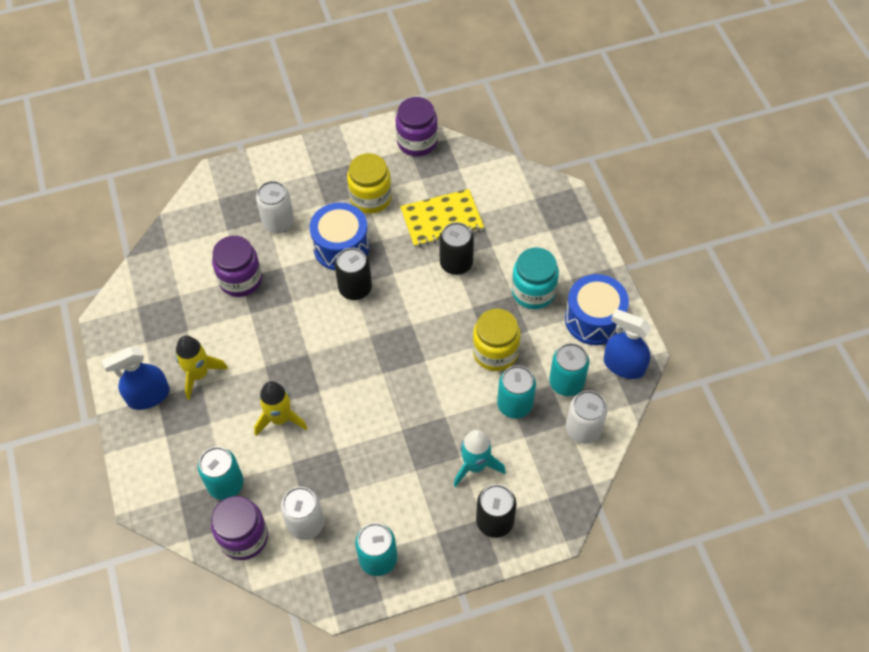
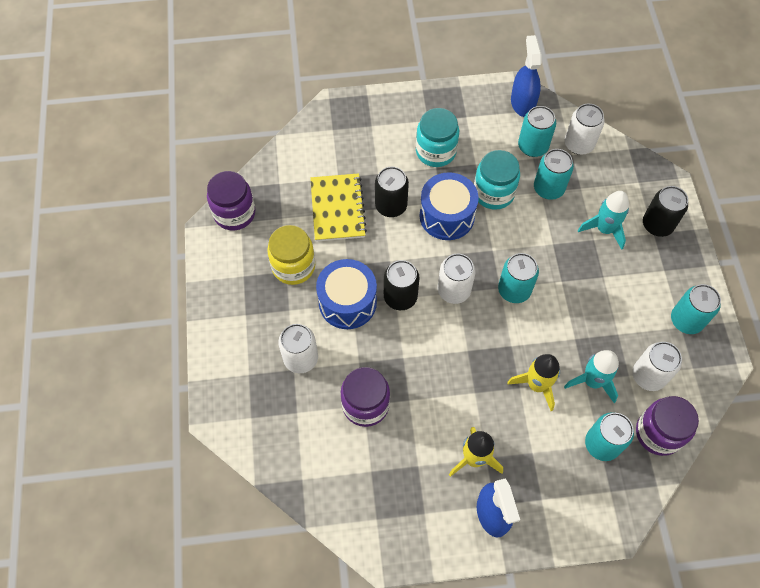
camera: 80 degrees left, 5 degrees up
yellow jar [473,309,520,371] -> turquoise jar [474,150,520,210]
blue drum [565,274,629,345] -> blue drum moved to [420,172,479,240]
blue spray bottle [604,309,651,379] -> blue spray bottle turned 135 degrees clockwise [511,35,542,117]
none -> white can [437,254,476,304]
none -> turquoise can [498,253,539,303]
none -> turquoise rocket [564,350,619,403]

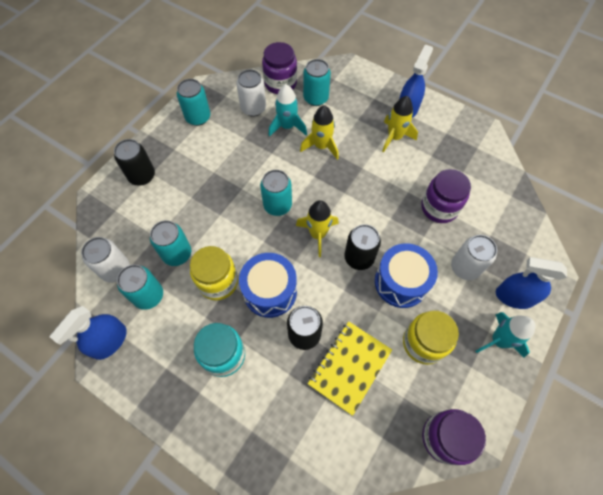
camera: 140 degrees left, 0 degrees up
white can [437,254,476,304] -> yellow rocket [296,200,339,257]
turquoise jar [474,150,520,210] -> yellow jar [190,246,238,300]
turquoise rocket [578,191,629,250] -> turquoise rocket moved to [476,312,536,358]
none -> blue spray bottle [496,257,567,309]

